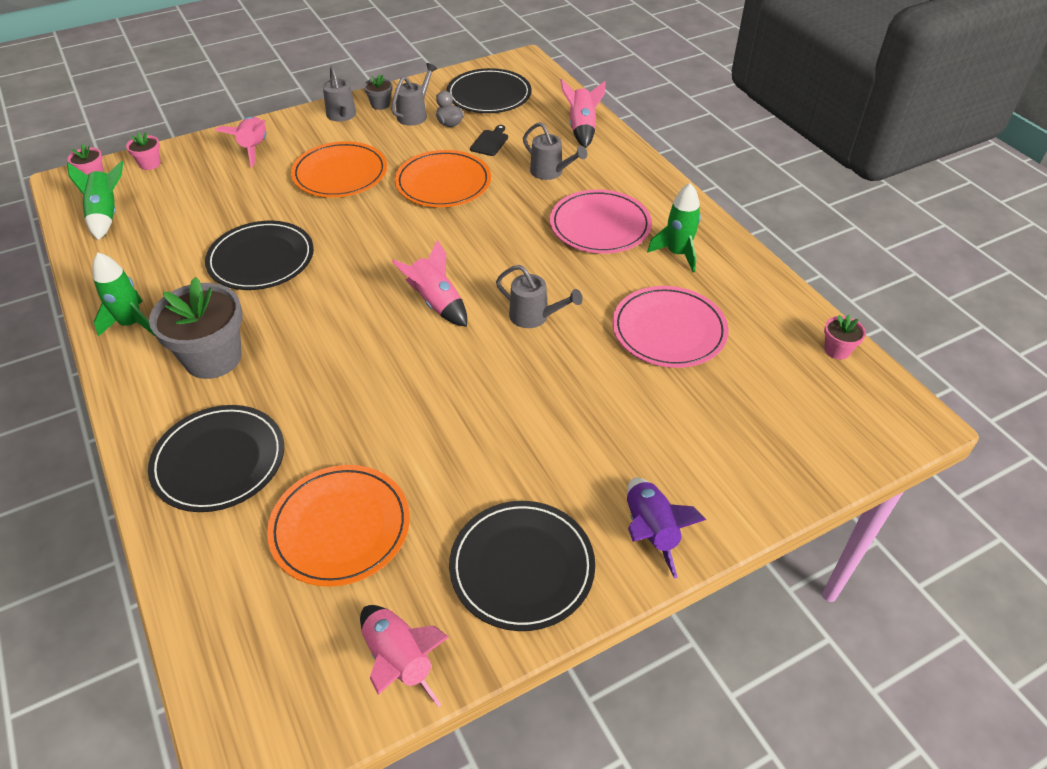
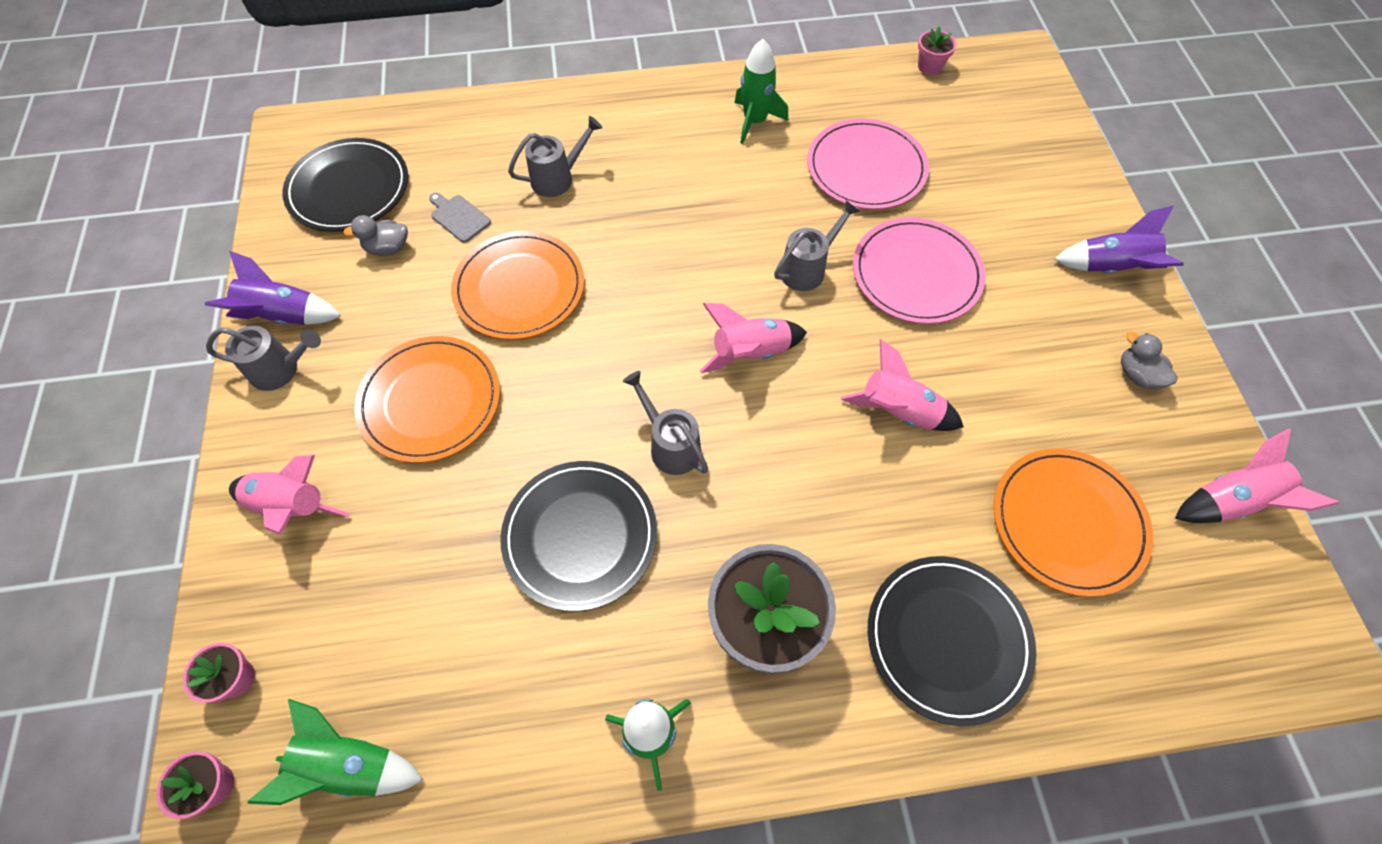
camera: 70 degrees left, 15 degrees up
grey flower pot [364,75,393,110] -> purple rocket [205,251,341,325]
grey watering can [391,63,437,126] -> grey watering can moved to [622,371,708,475]
black plate [449,501,595,631] -> grey duck [1121,332,1178,389]
black cutting board [470,125,508,156] -> grey cutting board [429,193,491,243]
pink plate [550,189,652,254] -> pink plate moved to [853,217,985,324]
pink rocket [560,78,606,148] -> pink rocket moved to [841,339,964,431]

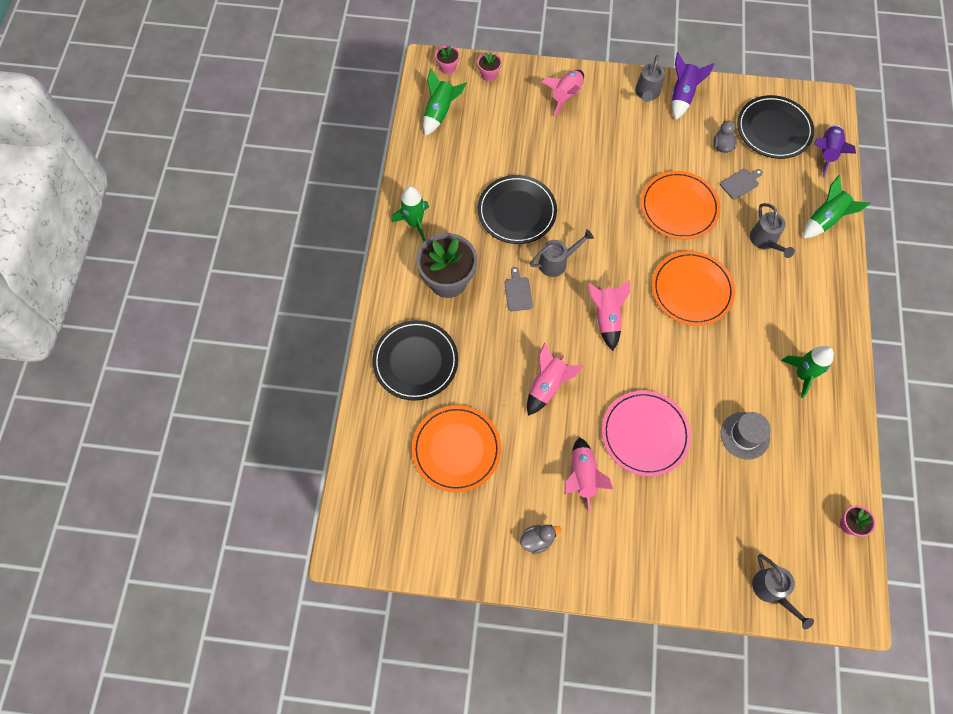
camera: 105 degrees right, 5 degrees up
orange plate [355,336,500,463] -> orange plate moved to [652,251,735,326]
grey watering can [774,200,860,291] -> grey watering can moved to [752,554,814,629]
pink plate [807,119,929,209] -> grey hat [721,412,771,460]
purple rocket [1054,205,1184,273] -> purple rocket moved to [814,125,856,178]
pink rocket [1175,429,1339,523] -> pink rocket moved to [564,437,613,513]
none -> grey cutting board [504,267,533,311]
none -> green rocket [803,175,871,239]

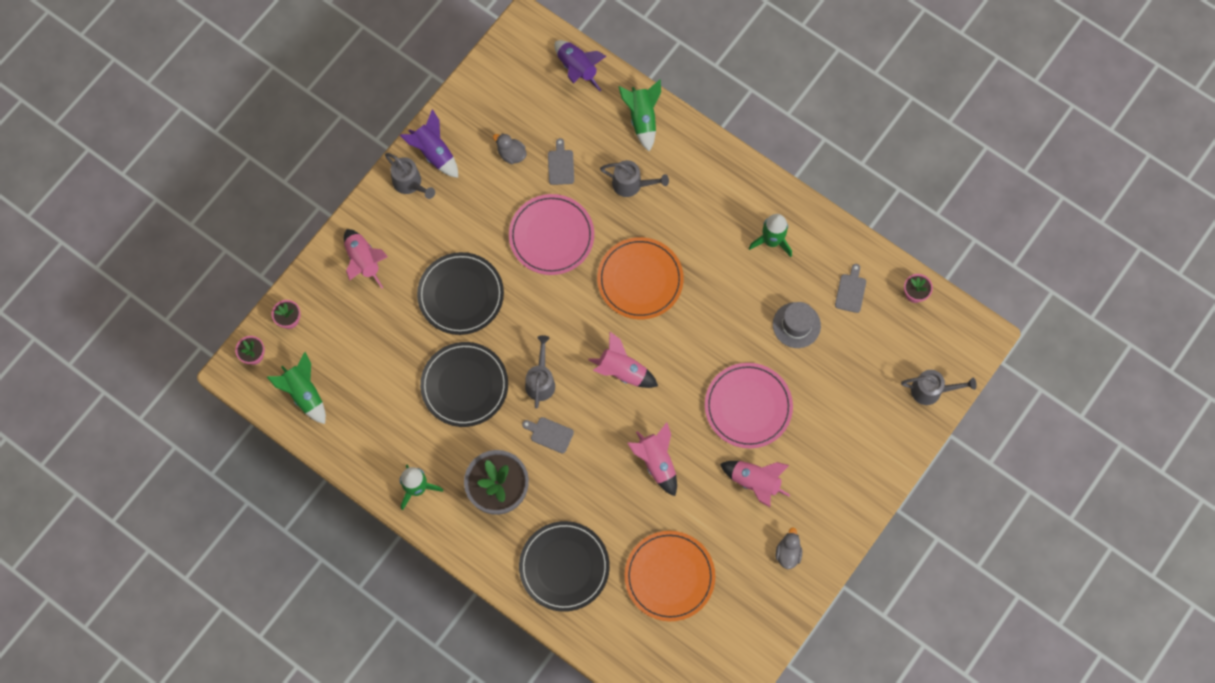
camera: 60 degrees left, 5 degrees up
orange plate [641,171,720,240] -> pink plate [509,194,594,275]
black plate [737,95,814,159] -> black plate moved to [417,252,504,335]
none -> grey cutting board [835,264,866,313]

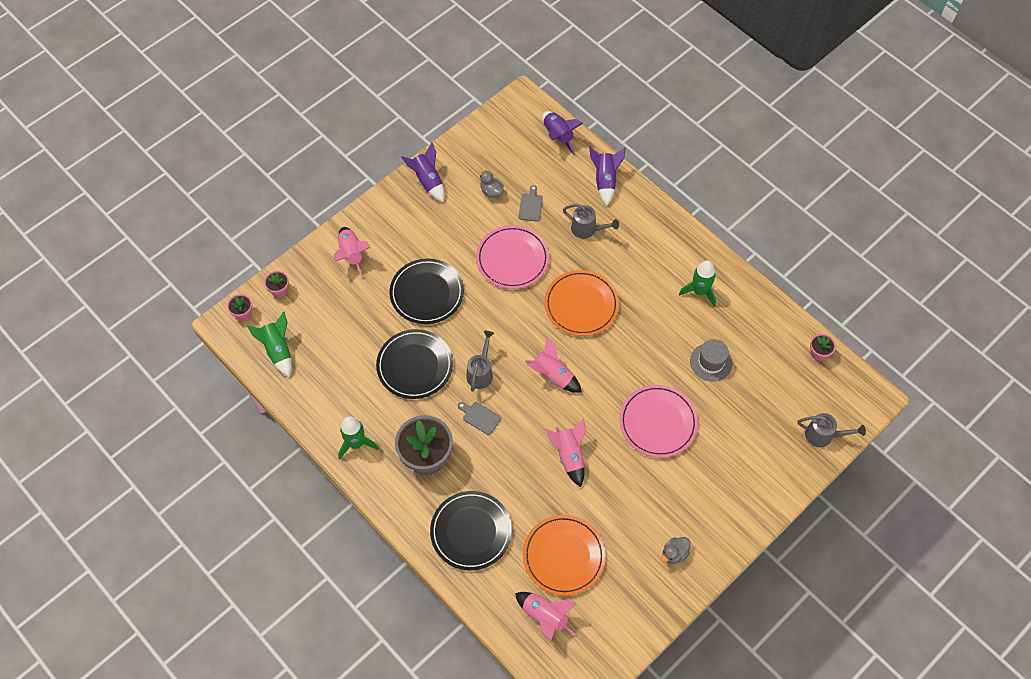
camera: 10 degrees right, 10 degrees down
grey watering can [385,153,435,199] -> none
green rocket [618,79,661,152] -> purple rocket [589,147,625,206]
pink rocket [720,461,790,507] -> pink rocket moved to [515,592,576,641]
grey duck [775,527,802,569] -> grey duck turned 150 degrees counterclockwise [661,537,690,564]
grey cutting board [835,264,866,313] -> none

